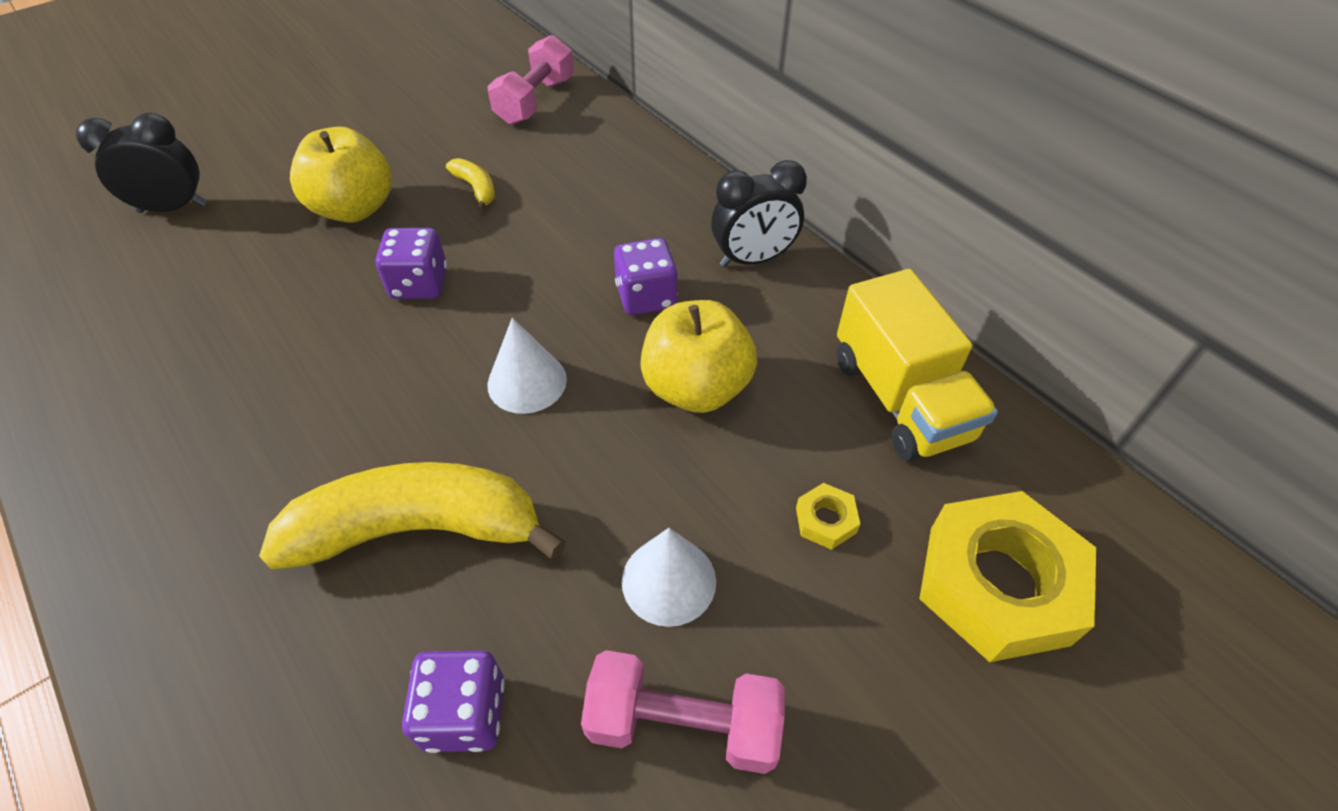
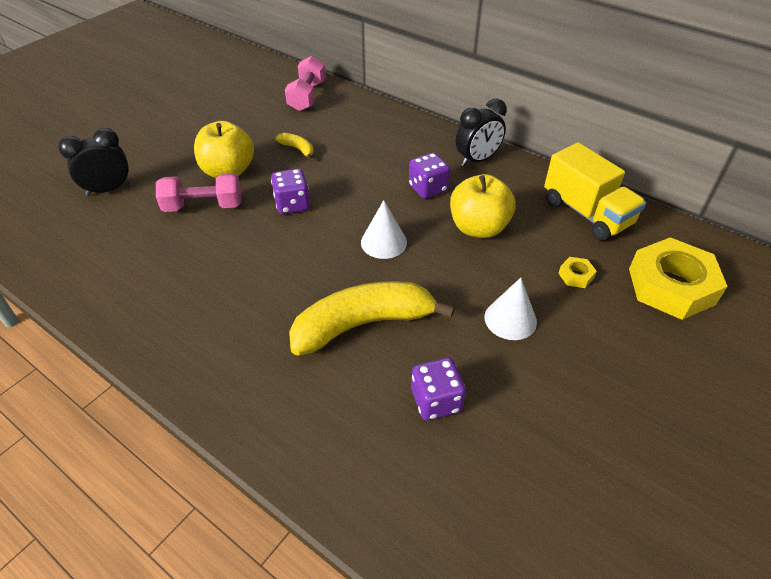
camera: 15 degrees left, 5 degrees down
pink dumbbell [581,650,785,774] -> pink dumbbell moved to [156,173,241,212]

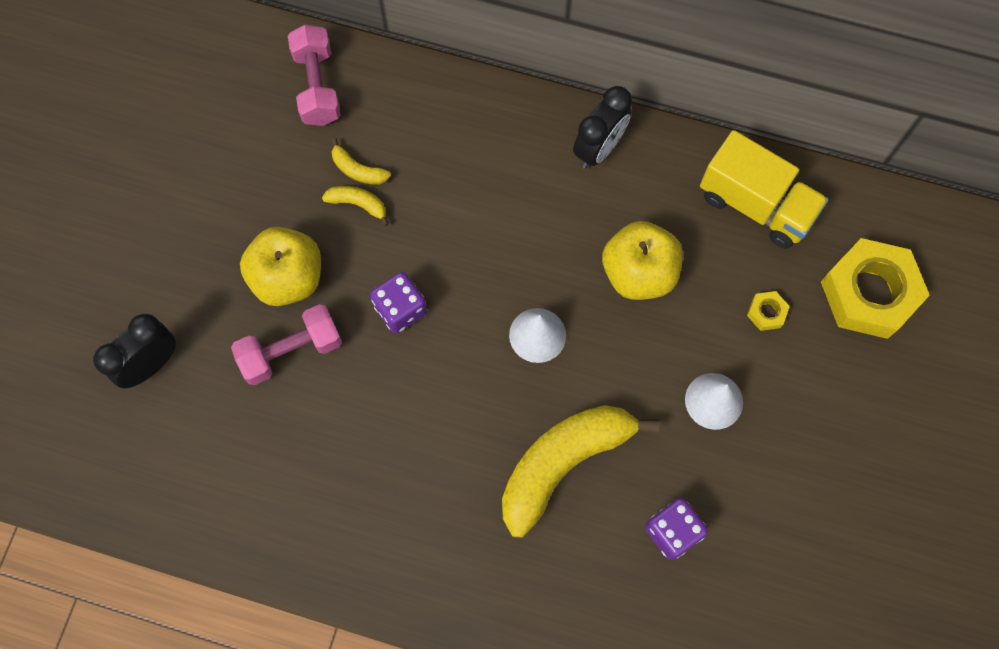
camera: 20 degrees left, 25 degrees up
purple dice [409,152,450,199] -> none
none -> yellow banana [331,138,391,185]

